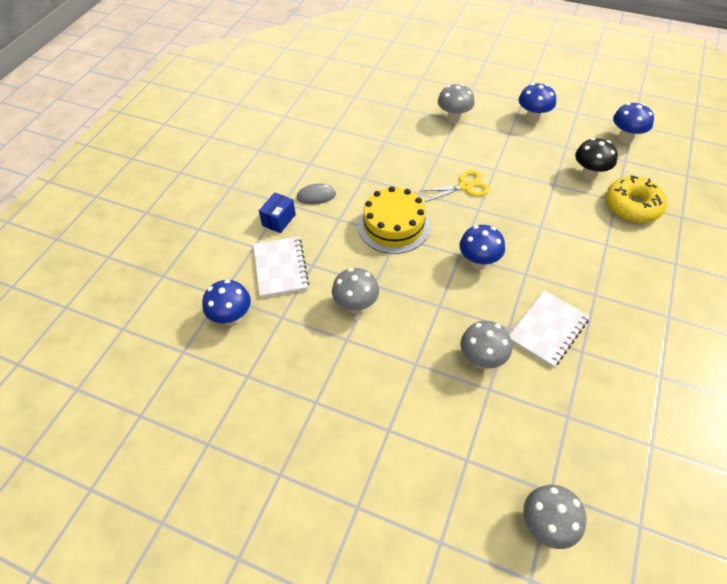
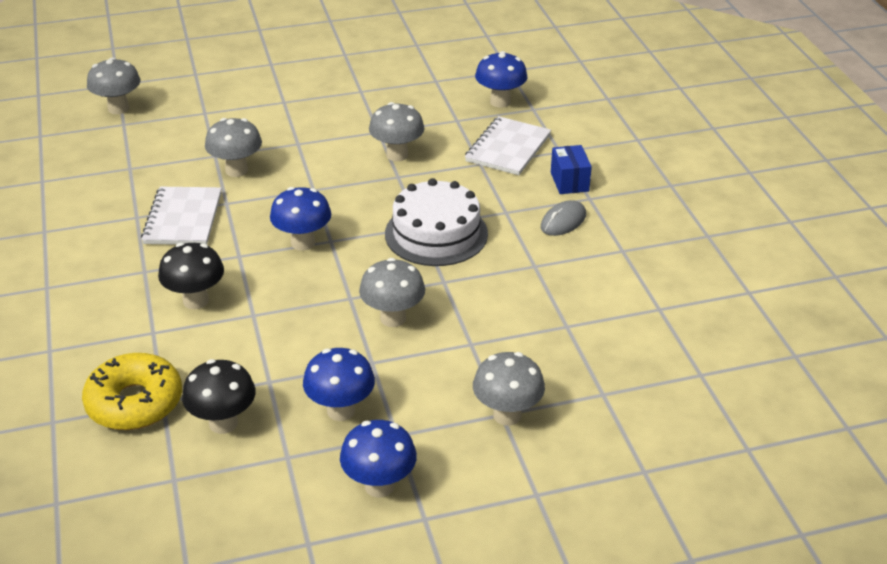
camera: 140 degrees right, 15 degrees down
white notebook [253,237,309,298] -> white notebook turned 75 degrees clockwise [465,116,551,175]
yellow cake [358,186,430,254] -> white cake [385,178,488,266]
yellow scissors [421,170,490,202] -> grey mushroom [359,258,425,327]
blue mushroom [613,103,654,144] -> blue mushroom moved to [303,348,375,421]
none -> black mushroom [158,243,224,309]

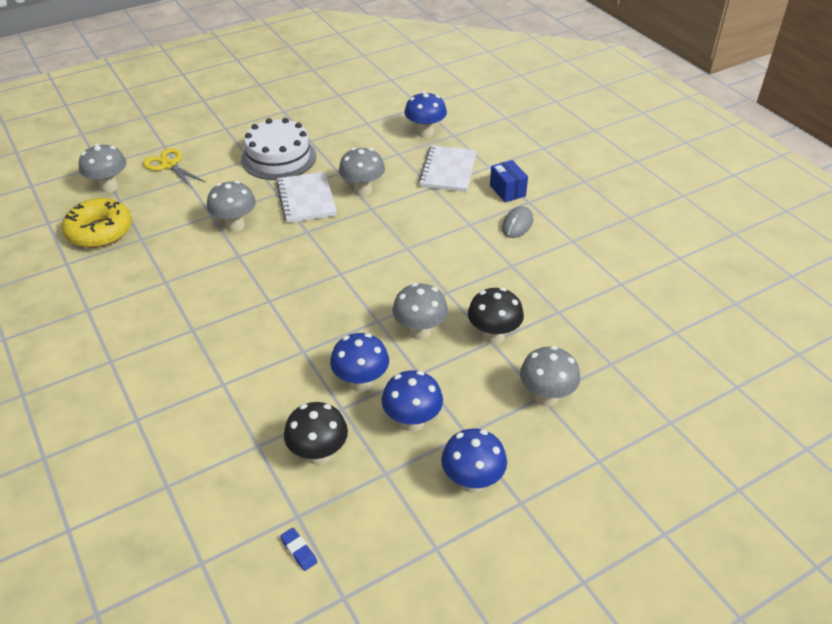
camera: 15 degrees left, 5 degrees up
yellow donut [82,353,182,430] -> yellow donut moved to [62,198,132,248]
white notebook [141,187,222,245] -> white notebook moved to [276,172,337,223]
black mushroom [158,243,224,309] -> black mushroom moved to [468,288,524,344]
blue mushroom [270,187,331,251] -> blue mushroom moved to [330,333,389,392]
white cake [385,178,488,266] -> white cake moved to [241,118,316,180]
none -> yellow scissors [143,148,205,189]
none -> blue eraser [280,528,317,571]

